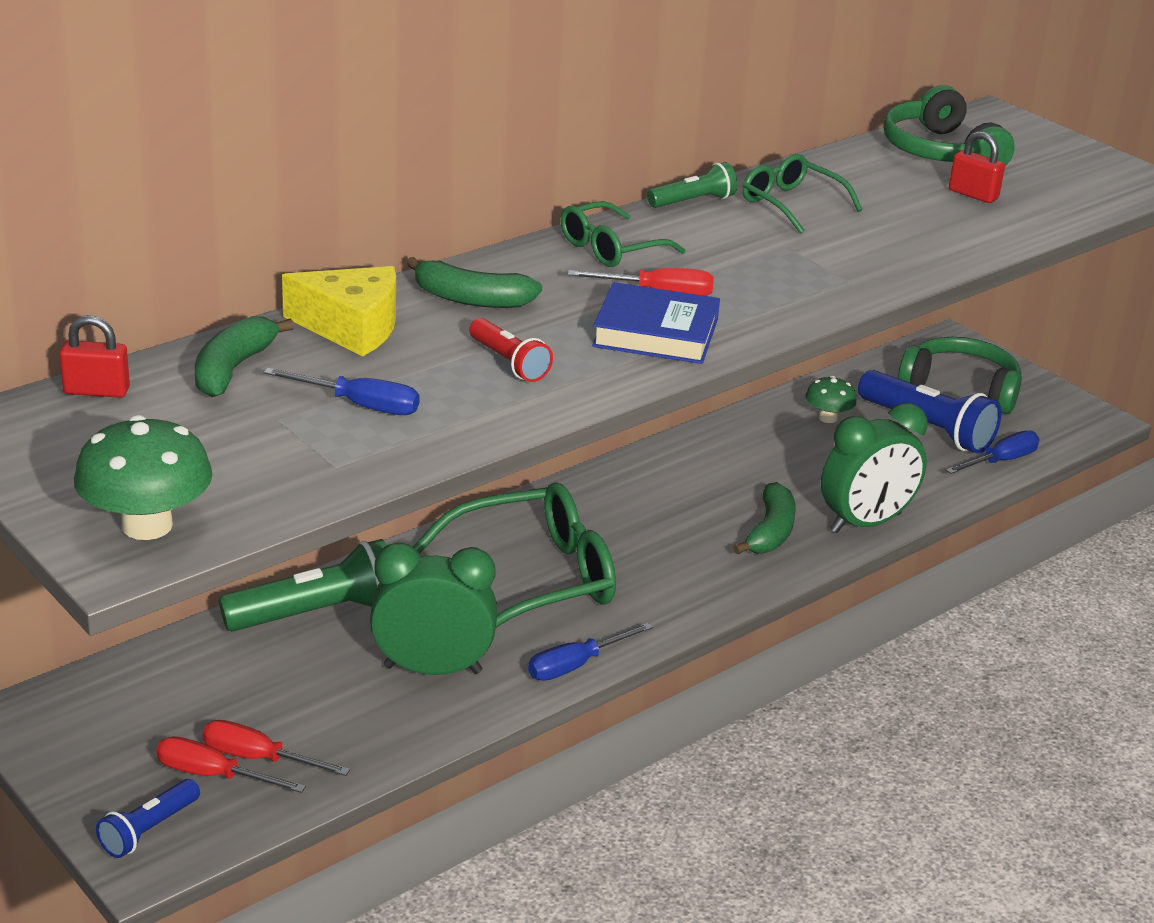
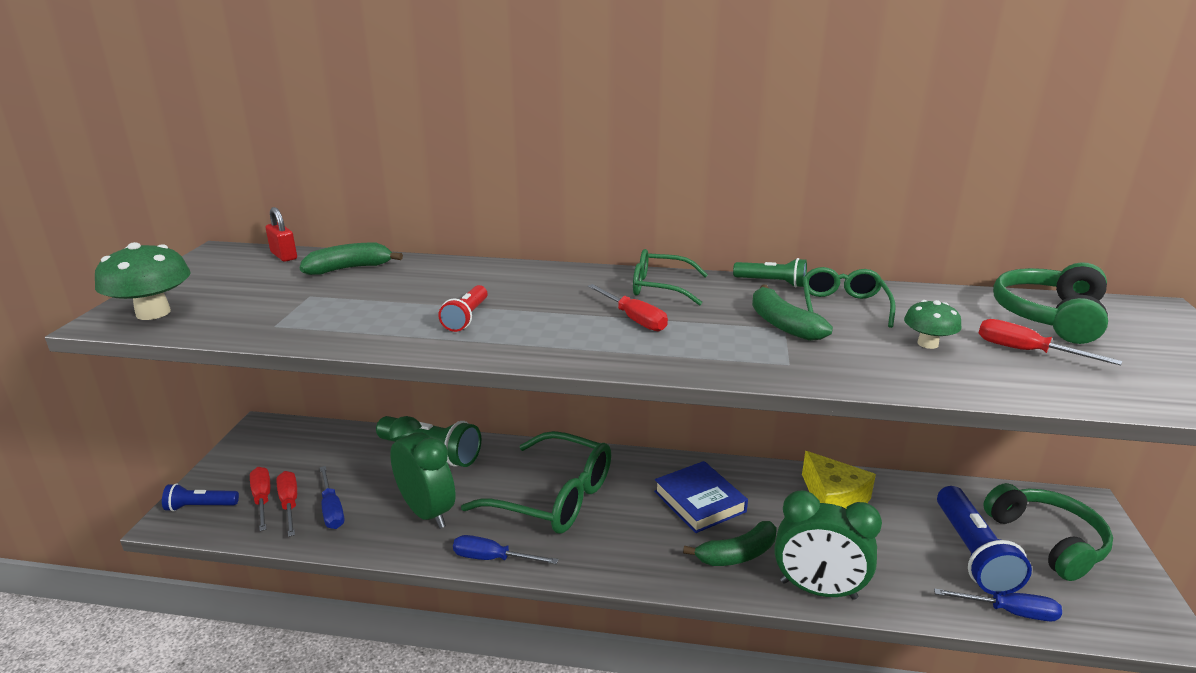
camera: 50 degrees right, 5 degrees down
blue screwdriver [264,368,420,415] -> blue screwdriver moved to [320,466,344,529]
yellow cheese [282,266,396,357] -> yellow cheese moved to [802,451,876,508]
green banana [406,257,542,308] -> green banana moved to [752,284,833,341]
blue book [592,282,720,364] -> blue book moved to [654,461,748,533]
green mushroom [805,376,857,423] -> green mushroom moved to [904,300,962,349]
red padlock [949,131,1005,203] -> red screwdriver [979,319,1122,365]

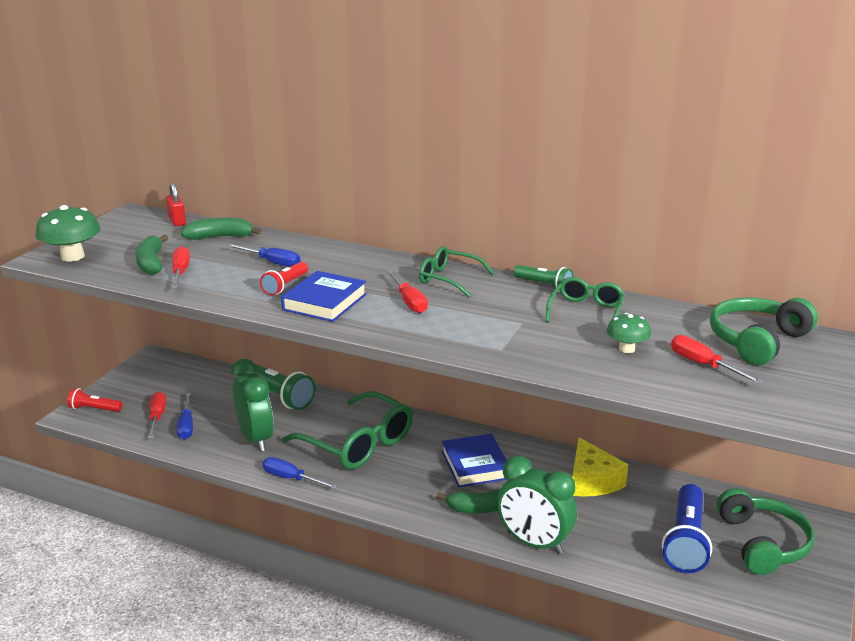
camera: 15 degrees right, 0 degrees up
blue flashlight [162,483,239,512] -> red flashlight [67,388,122,412]
red screwdriver [250,467,270,531] -> red screwdriver moved to [172,246,190,288]
green banana [752,284,833,341] -> green banana moved to [135,235,168,275]
blue screwdriver [934,588,1062,621] -> blue screwdriver moved to [228,244,300,267]
none -> blue book [281,271,367,322]

